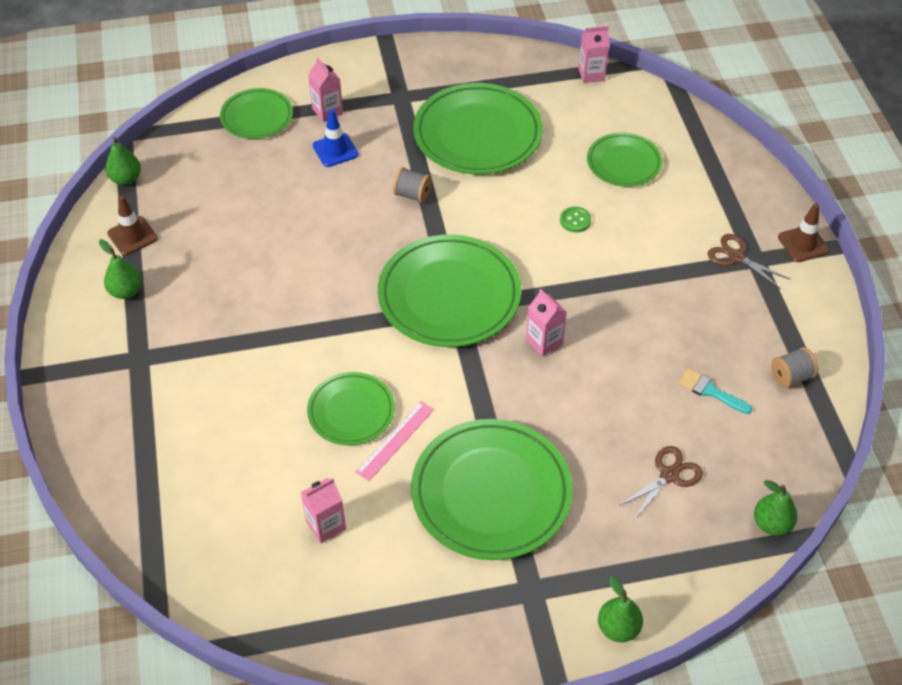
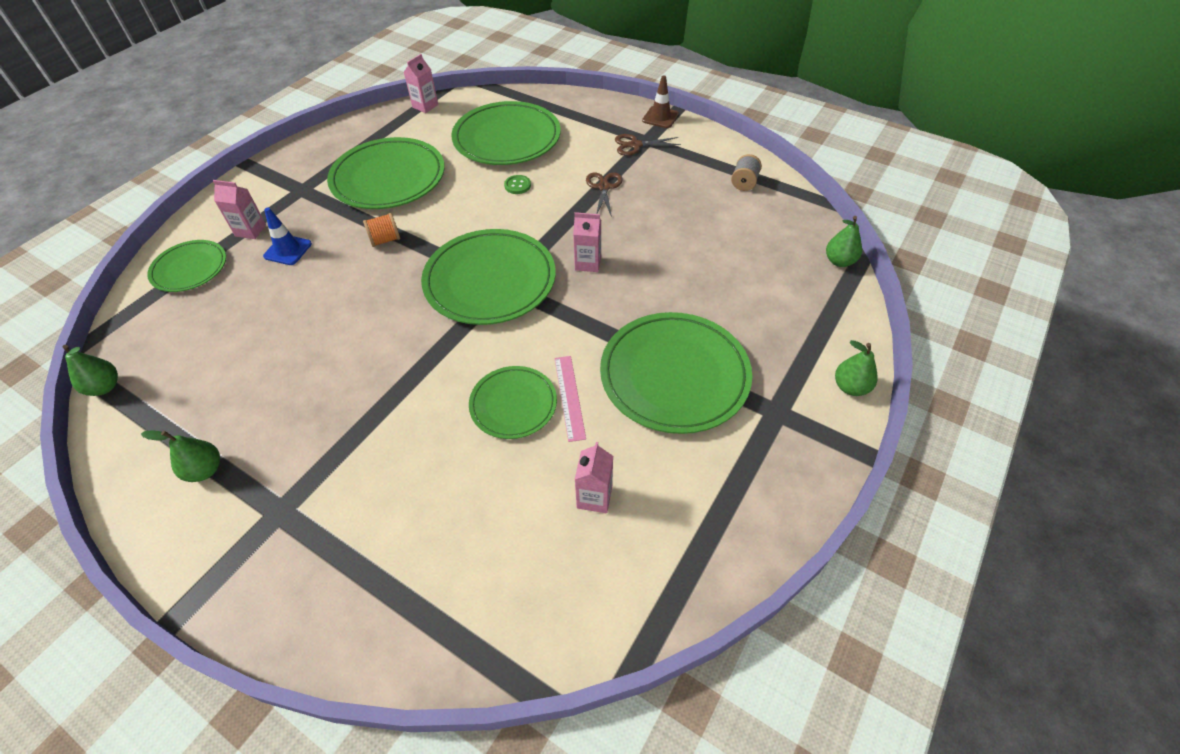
camera: 45 degrees left, 0 degrees up
brown traffic cone [107,195,158,255] -> none
grey spool [393,167,432,203] -> orange spool [363,213,400,247]
green plate [587,133,662,187] -> green plate [452,101,561,165], size x1.75
brown scissors [619,446,703,520] -> brown scissors moved to [586,173,623,217]
turquoise brush [679,369,753,414] -> none

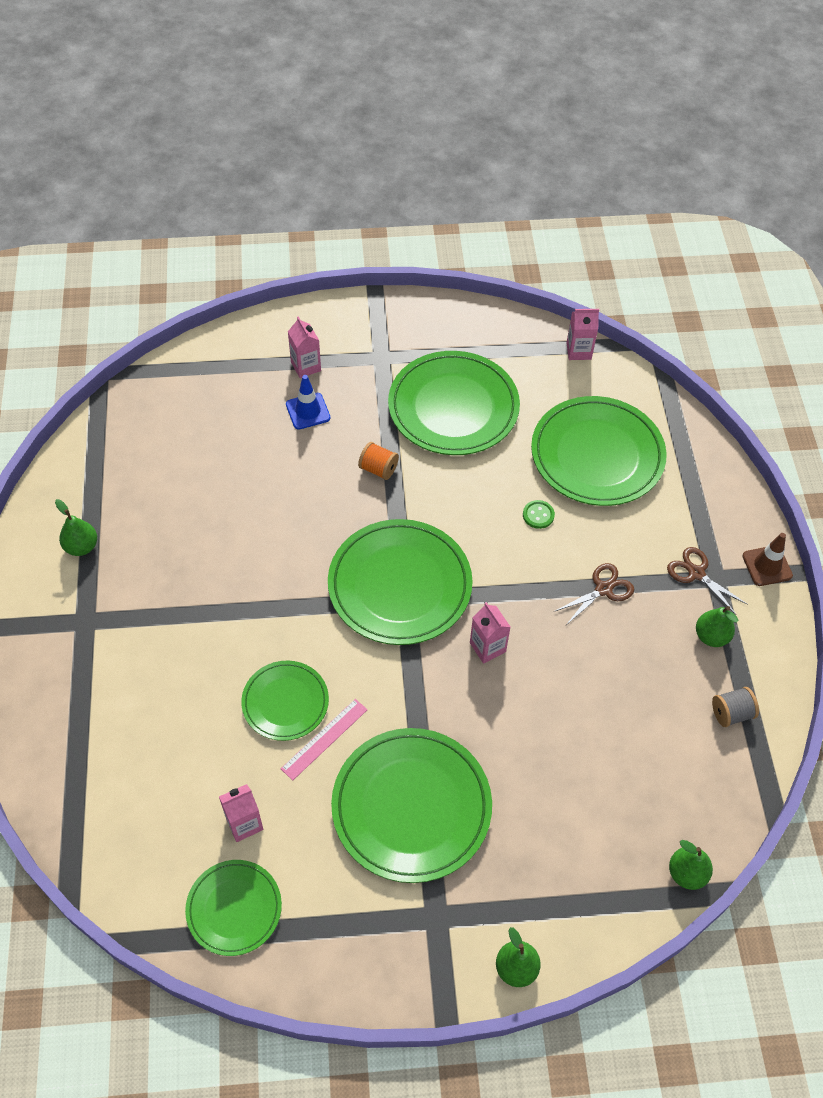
camera: 50 degrees right, 5 degrees up
green pear [63,345,118,396] -> green pear moved to [696,606,738,647]
green plate [147,240,226,292] -> green plate moved to [185,860,282,956]

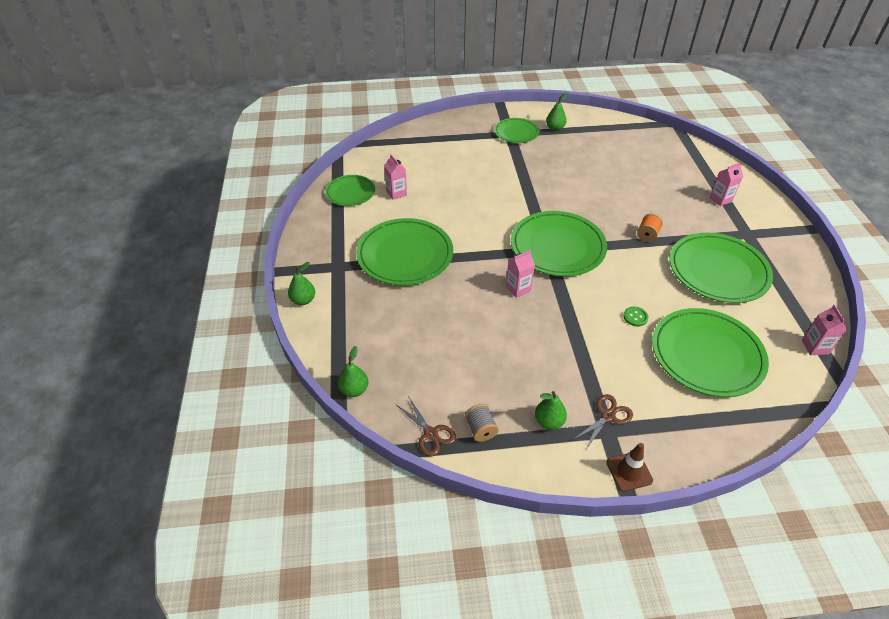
camera: 90 degrees right, 10 degrees down
green plate [241,660,329,741] -> green plate moved to [494,118,539,143]
pink ruler [281,699,368,781] -> none
blue traffic cone [286,375,331,430] -> none
brown scissors [555,563,634,625] -> brown scissors moved to [397,396,456,456]

